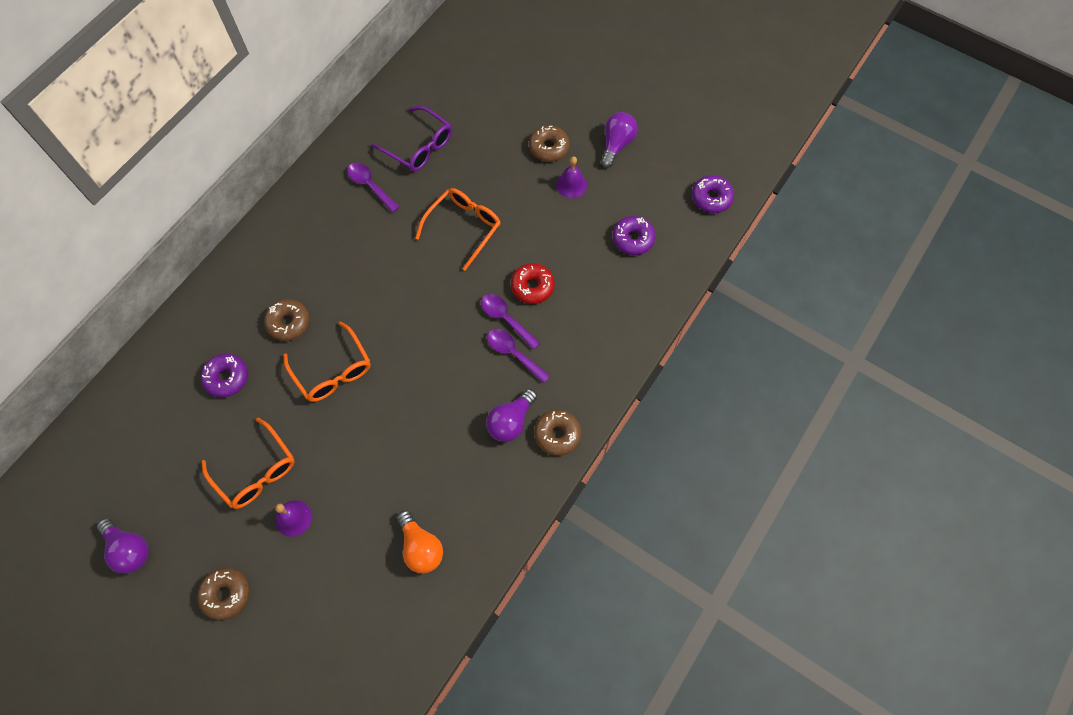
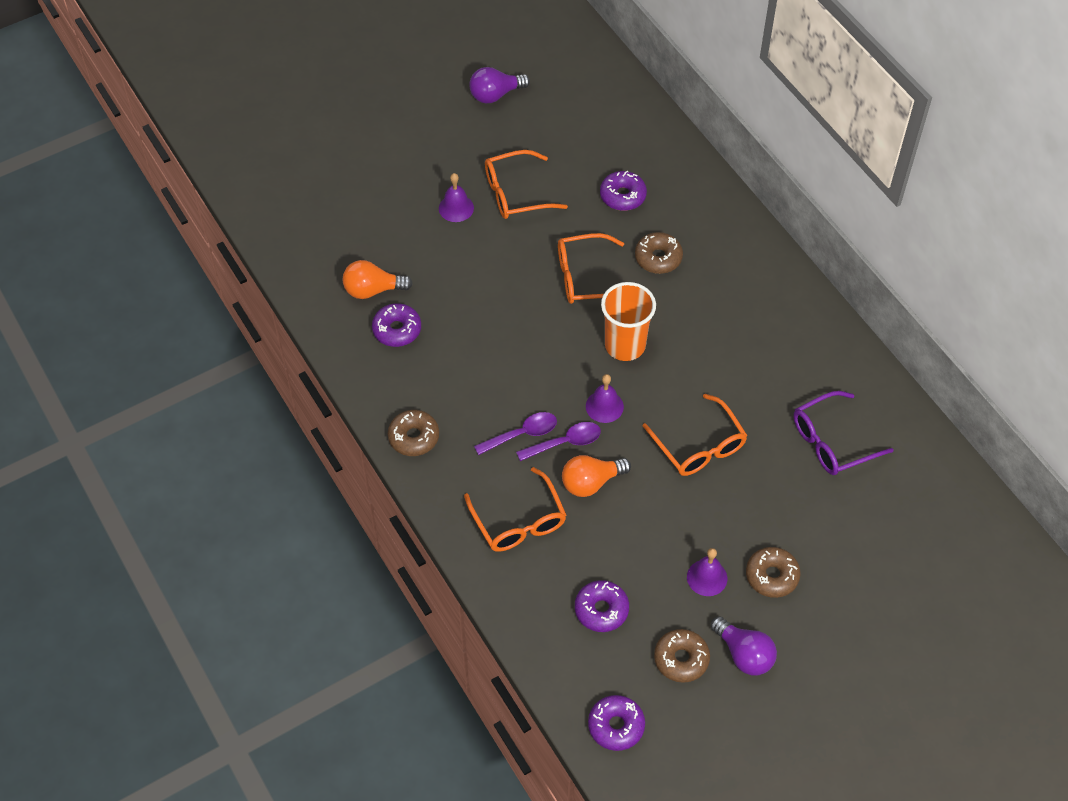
camera: 115 degrees right, 10 degrees down
brown donut [197,568,249,620] -> brown donut moved to [654,629,710,683]
purple spoon [347,163,399,213] -> none
purple light bulb [486,389,537,442] -> none
red donut [511,263,554,304] -> orange light bulb [562,455,631,497]
none -> purple donut [372,303,421,347]
none -> orange glasses [464,467,566,552]
none -> purple bell [586,374,624,423]
none -> orange cup [601,282,656,361]

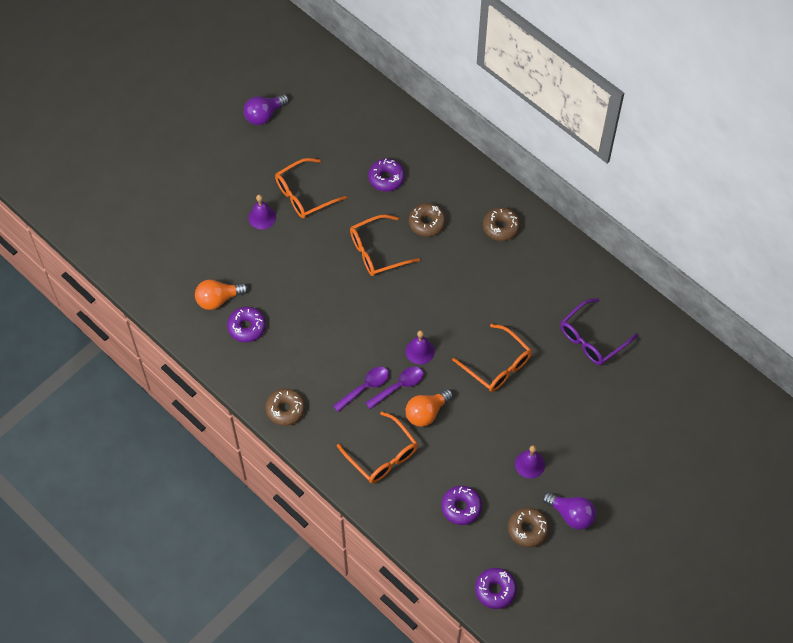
camera: 15 degrees left, 5 degrees up
orange cup [601,282,656,361] -> none
brown donut [746,547,801,598] -> brown donut moved to [483,207,520,241]

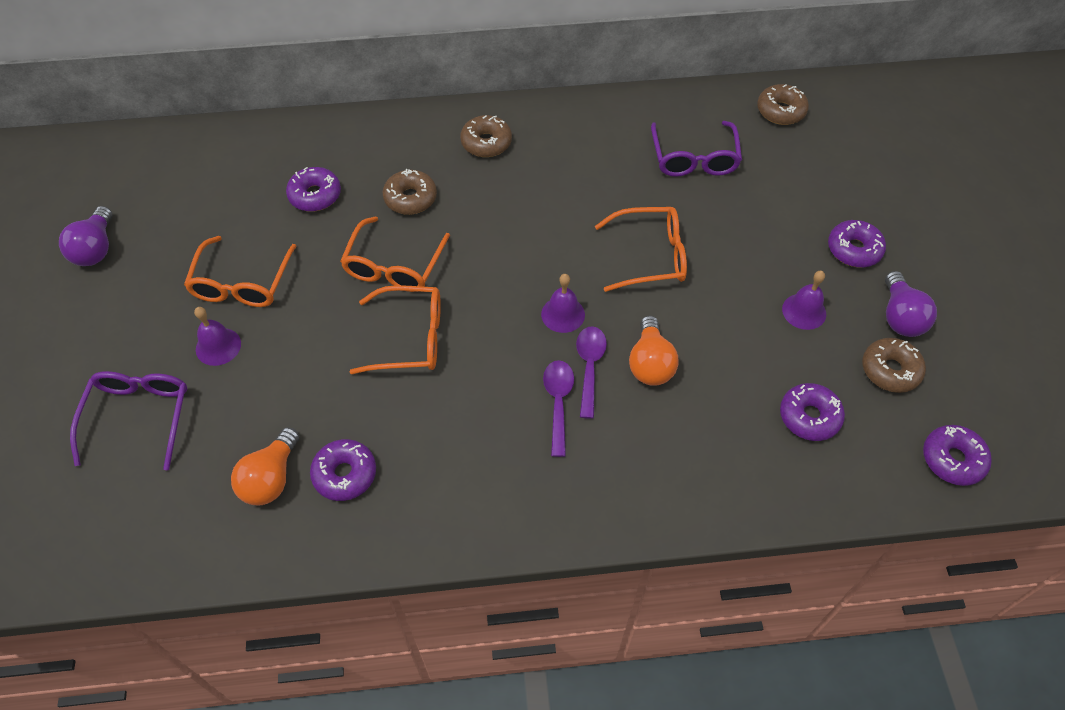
camera: 50 degrees left, 5 degrees down
brown donut [266,388,305,426] -> brown donut moved to [757,84,809,125]
orange glasses [337,411,418,483] -> orange glasses moved to [350,285,441,374]
purple light bulb [542,492,596,530] -> purple light bulb turned 105 degrees clockwise [885,271,937,337]
none -> purple glasses [70,371,187,470]
none -> purple donut [828,220,886,268]

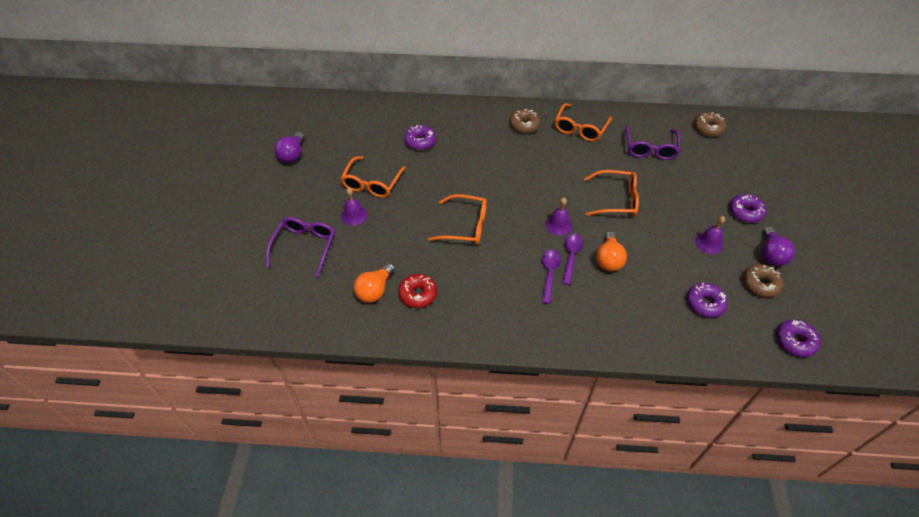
camera: 10 degrees right, 5 degrees down
purple donut [310,439,376,501] -> red donut [398,274,437,308]
orange glasses [340,216,450,292] -> orange glasses moved to [555,103,612,142]
brown donut [383,169,437,215] -> none

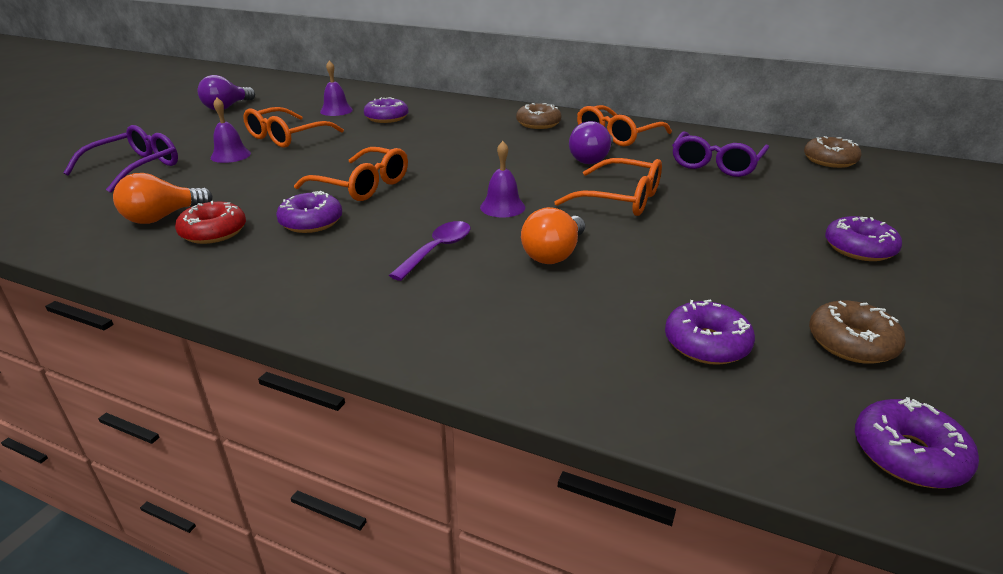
camera: 20 degrees right, 20 degrees down
purple spoon [562,233,583,285] -> none
purple bell [695,216,725,254] -> purple bell moved to [320,60,353,116]
purple light bulb [761,227,795,266] -> purple light bulb moved to [569,121,613,164]
none -> purple donut [276,191,342,233]

